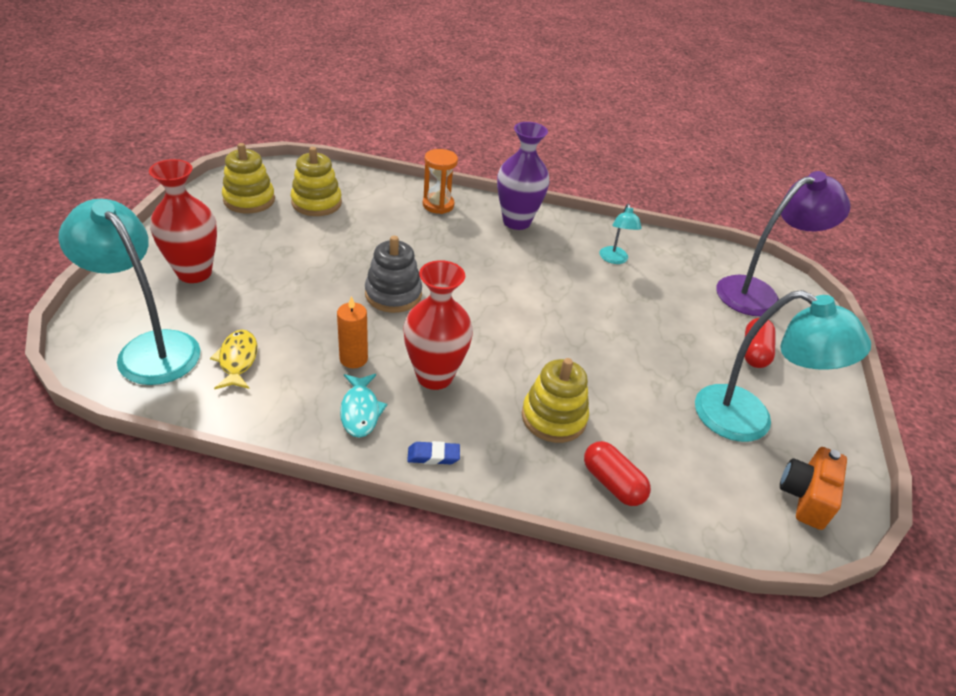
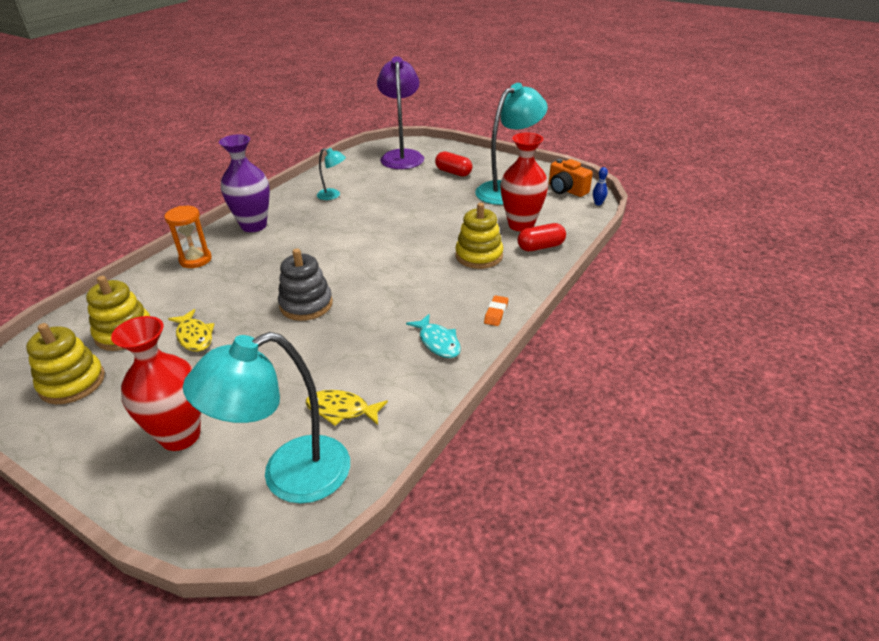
camera: 65 degrees left, 5 degrees down
orange candle [337,296,368,368] -> none
turquoise fish [340,374,387,438] -> turquoise fish turned 45 degrees clockwise [406,314,461,358]
red vase [403,260,473,390] -> red vase moved to [500,132,548,232]
blue eraser [407,441,460,465] -> orange eraser [484,295,508,326]
none -> yellow fish [168,309,214,352]
none -> blue bowling pin [593,167,608,205]

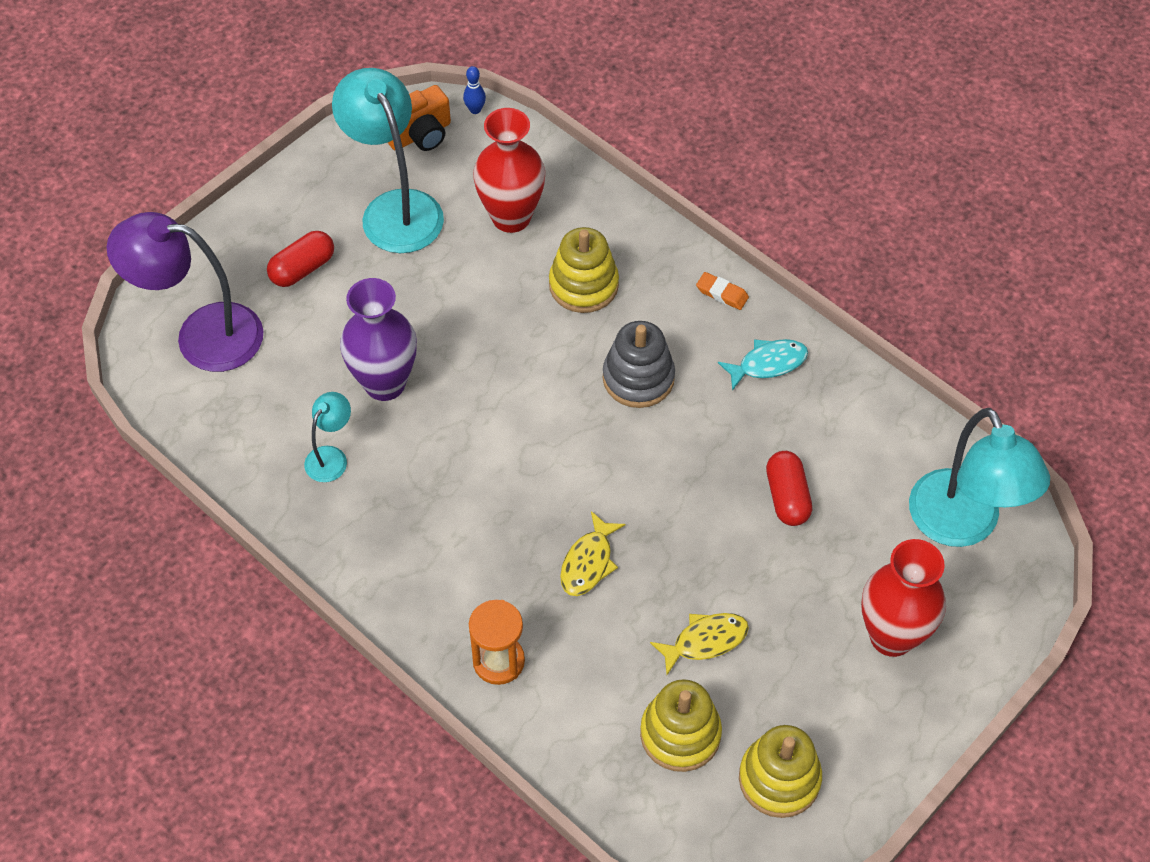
camera: 80 degrees left, 20 degrees up
purple vase [219,134,270,232] -> purple vase moved to [340,278,417,401]
grey stacking toy [278,249,333,321] -> grey stacking toy moved to [603,321,675,408]
yellow fish [305,390,388,426] -> yellow fish moved to [560,511,626,596]
red capsule [518,223,566,251] -> red capsule moved to [766,451,812,526]

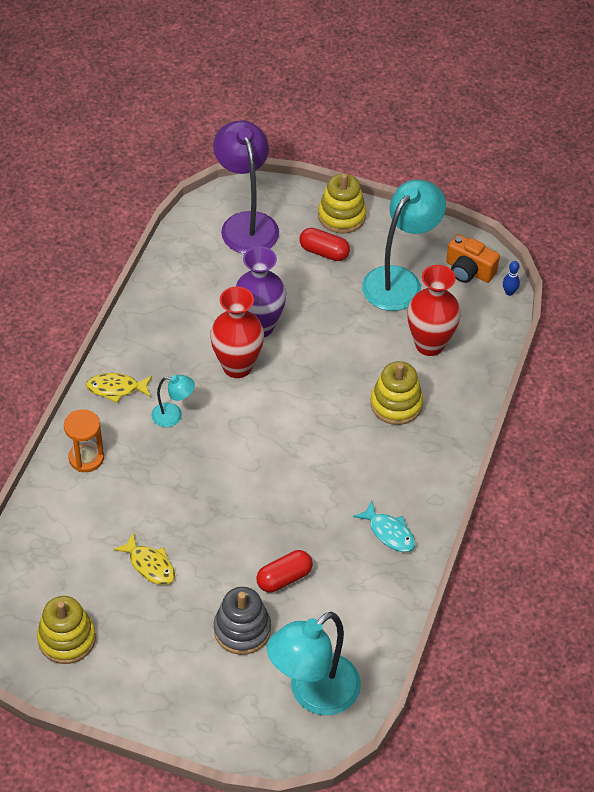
camera: 65 degrees right, 5 degrees down
turquoise lamp [304,392,351,482] -> turquoise lamp moved to [152,375,195,427]
yellow fish [560,511,626,596] -> yellow fish moved to [86,373,152,403]
grey stacking toy [603,321,675,408] -> grey stacking toy moved to [214,587,271,655]
yellow stacking toy [640,679,722,772] -> yellow stacking toy moved to [318,173,367,234]
orange eraser [696,272,749,310] -> none
red vase [861,539,946,657] -> red vase moved to [210,286,264,378]

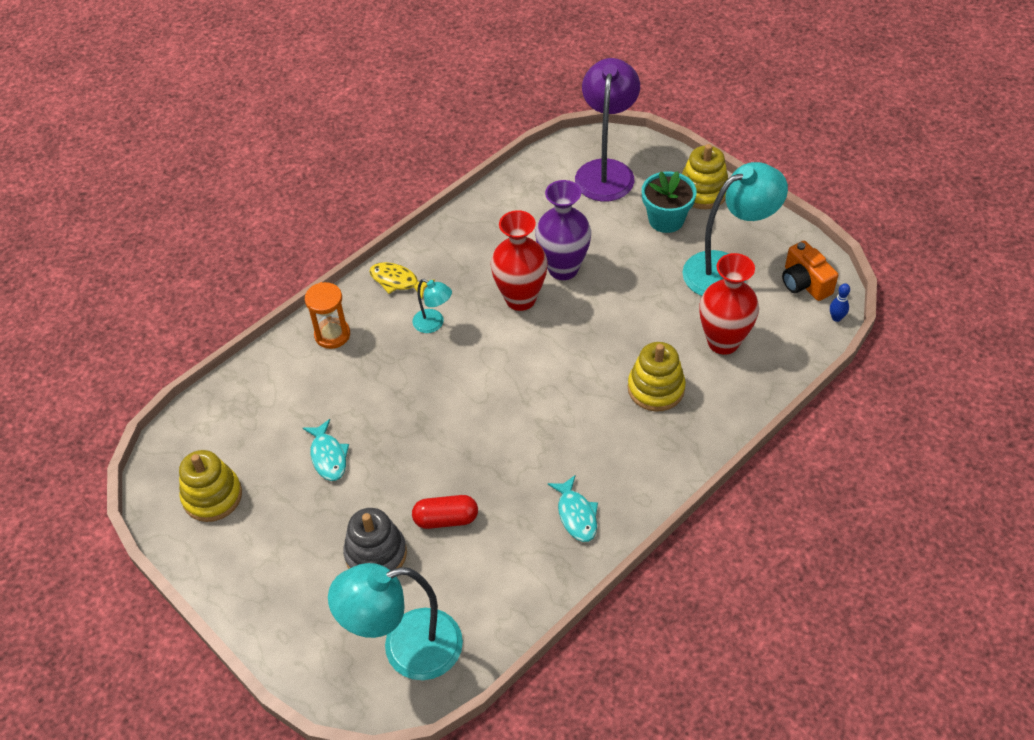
camera: 30 degrees right, 0 degrees up
yellow fish [113,533,175,585] -> turquoise fish [303,419,349,481]
red capsule [299,228,350,261] -> turquoise flower pot [642,171,697,233]

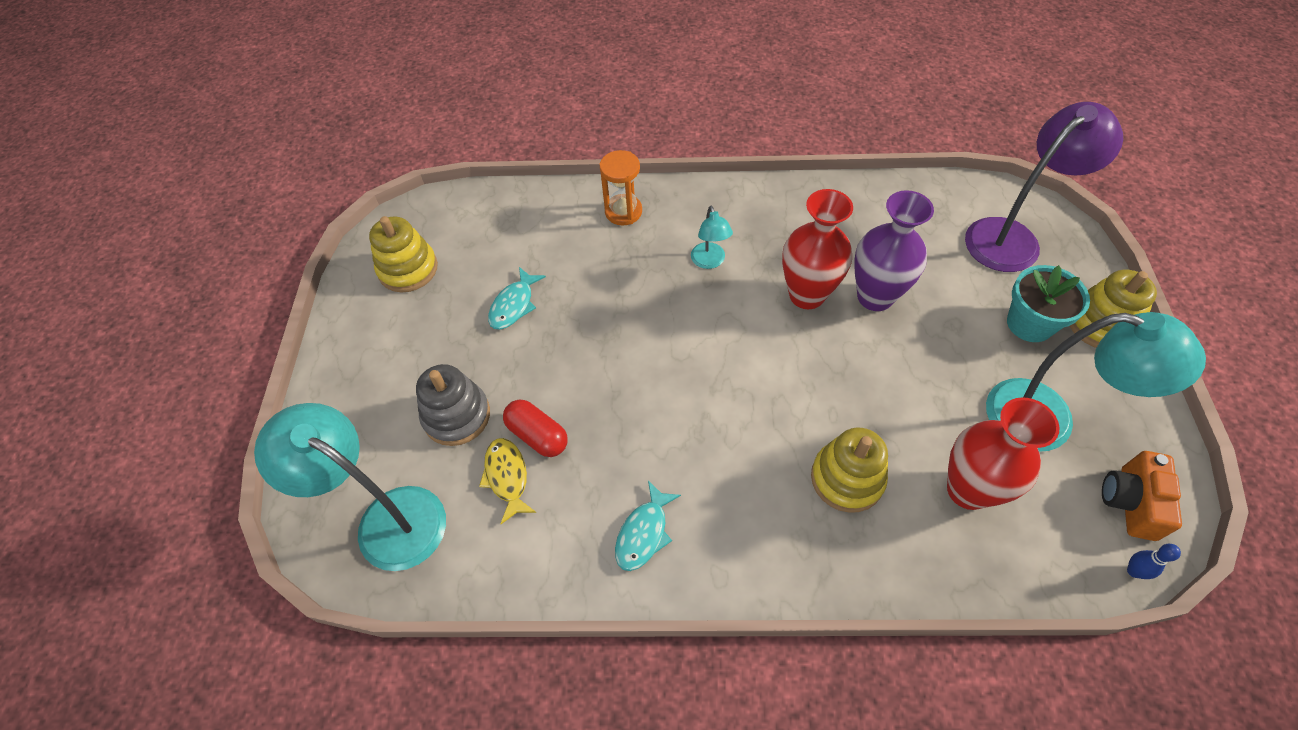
camera: 45 degrees right, 5 degrees up
yellow fish [369,262,435,298] -> yellow fish moved to [479,438,536,524]

